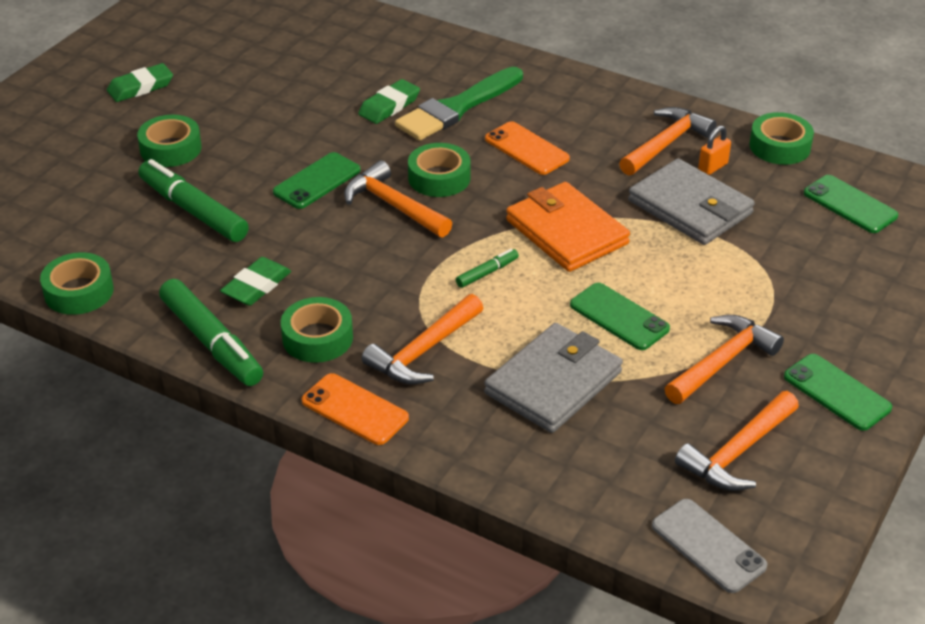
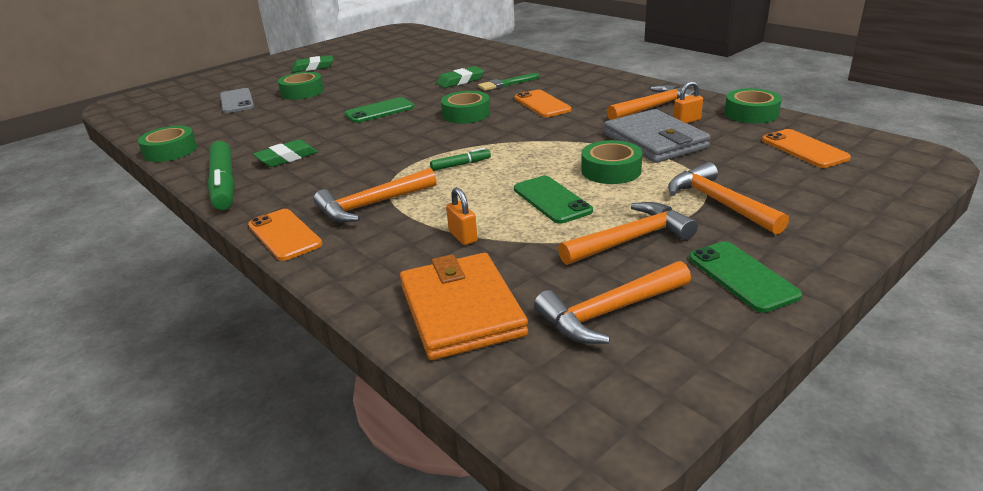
camera: 20 degrees right, 10 degrees down
green marker [138,159,249,242] -> none
green tape [281,297,353,363] -> green tape moved to [581,140,642,184]
orange hammer [344,160,452,237] -> orange hammer moved to [668,162,789,235]
green brush [395,67,523,141] -> green brush [478,73,540,91], size x0.56
grey wallet [484,323,623,433] -> orange padlock [446,187,478,245]
orange wallet [506,182,630,272] -> orange wallet moved to [400,253,528,360]
grey phone [652,499,767,593] -> grey phone moved to [220,88,254,113]
green phone [804,175,898,233] -> orange phone [762,129,851,168]

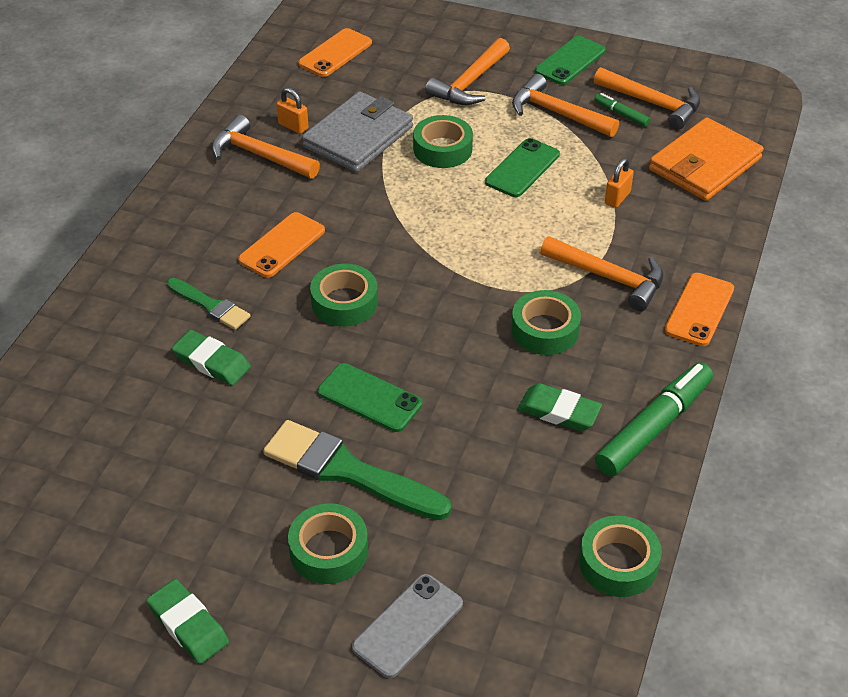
camera: 120 degrees left, 15 degrees up
green marker [430,148,491,171] -> green marker moved to [594,93,650,127]
green tape [725,88,782,124] -> green tape moved to [511,290,581,355]
none -> green brush [263,420,452,520]

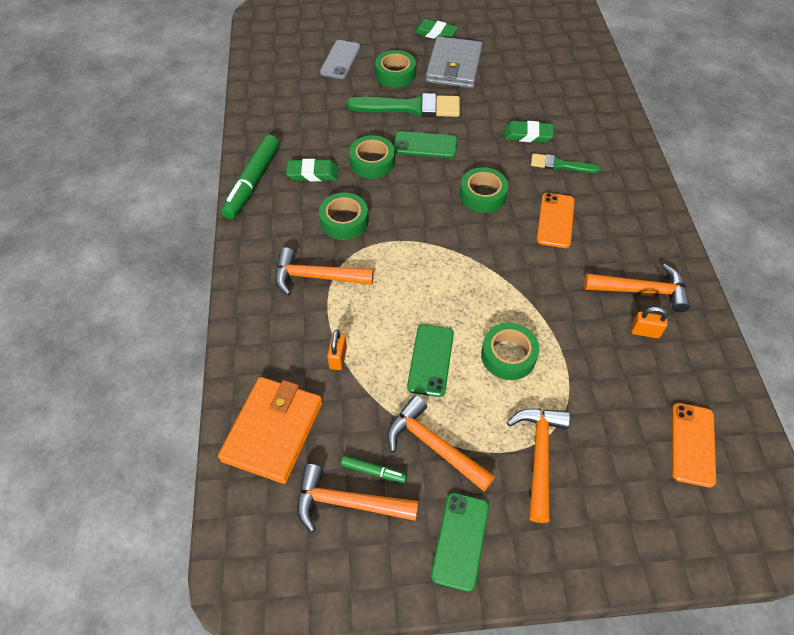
camera: 155 degrees right, 10 degrees up
grey wallet [302,92,413,172] -> grey wallet moved to [426,36,483,88]
orange hammer [512,74,619,137] -> orange hammer turned 150 degrees counterclockwise [387,395,495,491]
green tape [579,516,662,597] -> green tape moved to [349,135,395,179]
orange phone [665,273,734,346] -> none

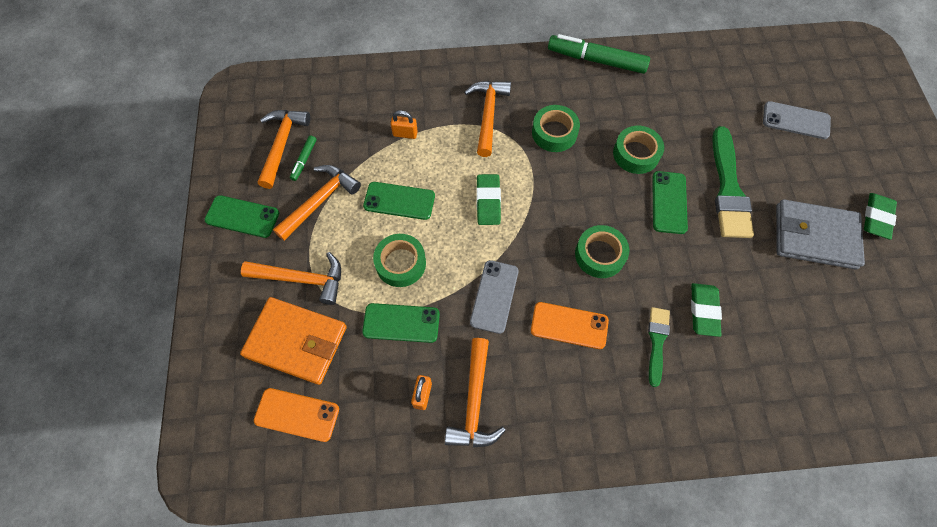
camera: 90 degrees right, 10 degrees up
orange wallet [218,377,323,484] -> orange wallet moved to [240,297,347,385]
green eraser [286,159,338,181] -> green eraser moved to [476,174,501,225]
green tape [375,50,416,88] -> none
none -> green phone [362,303,440,343]
none -> grey phone [470,260,519,334]

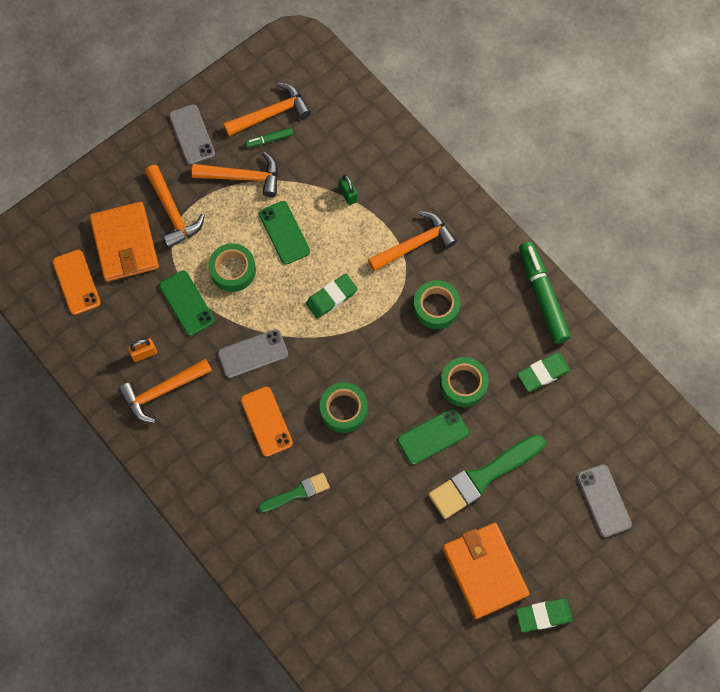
camera: 55 degrees right, 5 degrees up
green phone [205,195,279,238] -> grey phone [169,104,215,165]
orange padlock [390,110,418,139] -> green padlock [339,174,358,205]
green eraser [691,283,722,337] -> green eraser moved to [517,353,570,392]
grey wallet [776,199,865,270] -> orange wallet [443,523,530,619]

